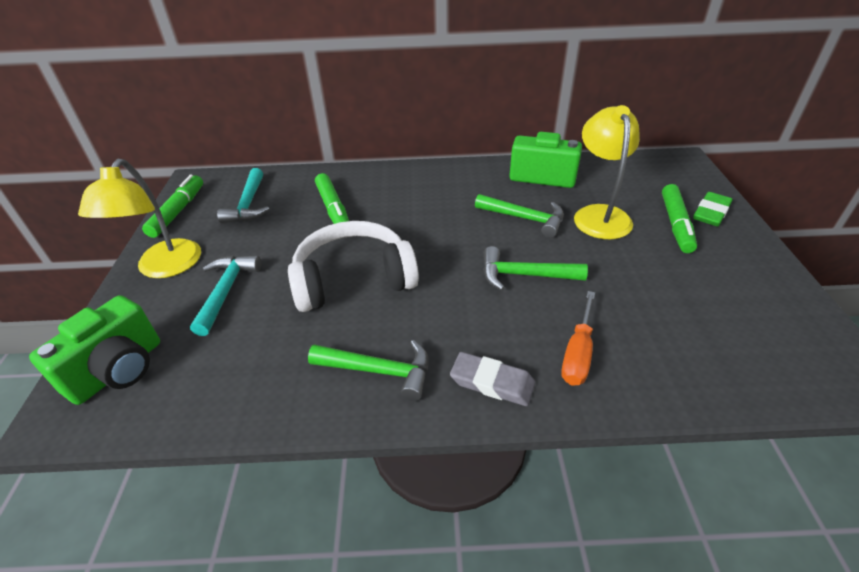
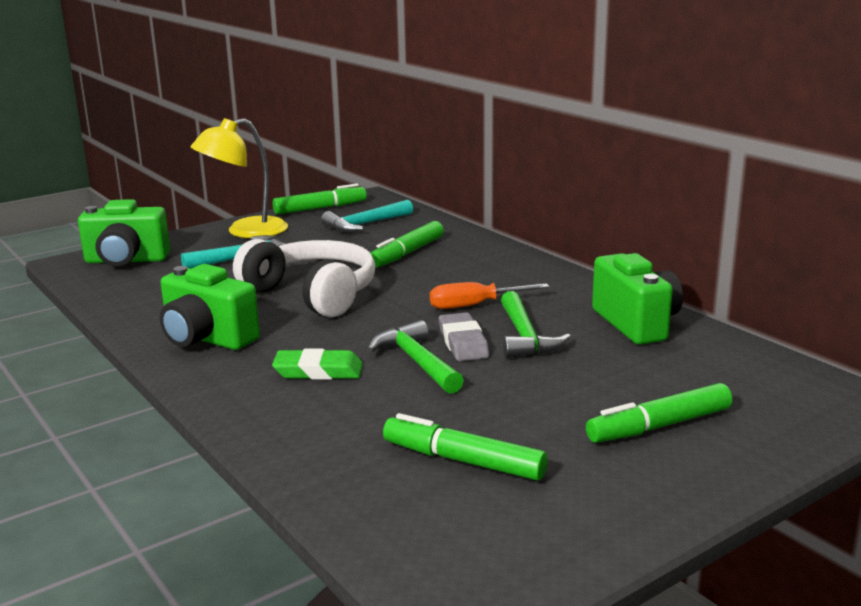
camera: 55 degrees right, 20 degrees down
green hammer [308,340,429,401] -> green camera [160,264,260,350]
grey eraser [450,352,535,406] -> grey eraser moved to [439,312,489,361]
orange screwdriver [561,291,595,386] -> orange screwdriver moved to [430,282,550,309]
yellow lamp [574,105,640,239] -> none
green eraser [693,192,732,226] -> green eraser moved to [272,349,363,380]
none -> green marker [383,413,548,481]

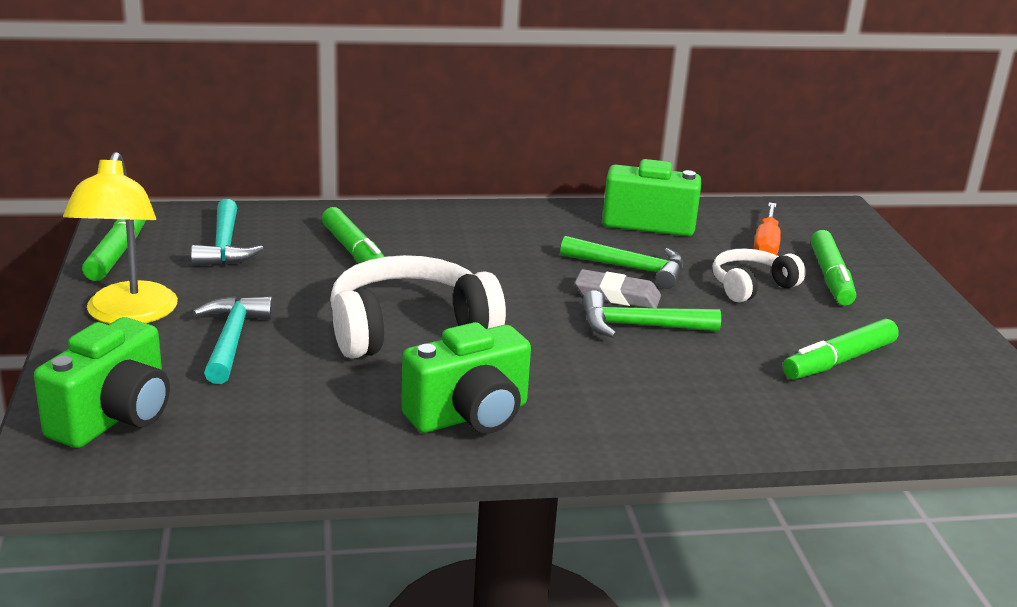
camera: 65 degrees left, 5 degrees up
green eraser [272,349,363,380] -> none
orange screwdriver [430,282,550,309] -> orange screwdriver moved to [754,202,781,255]
none -> white headphones [713,249,806,303]

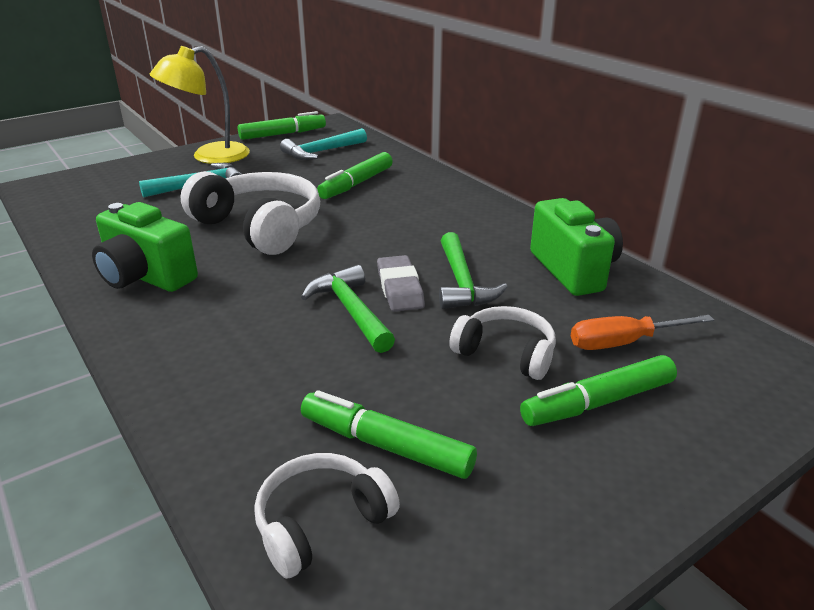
camera: 65 degrees right, 5 degrees up
green camera [34,317,170,448] -> none
none -> white headphones [254,453,400,579]

